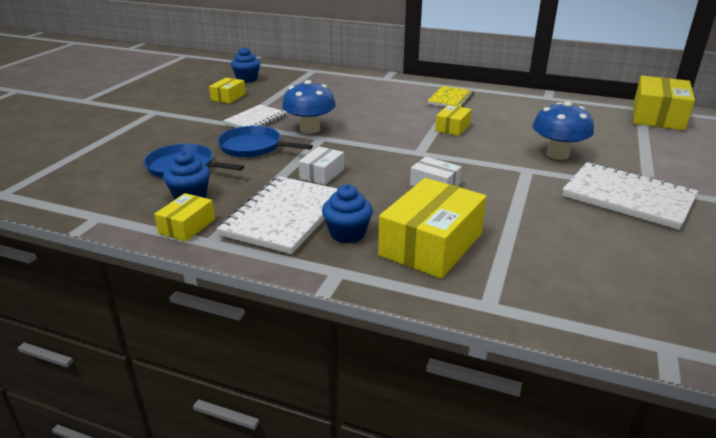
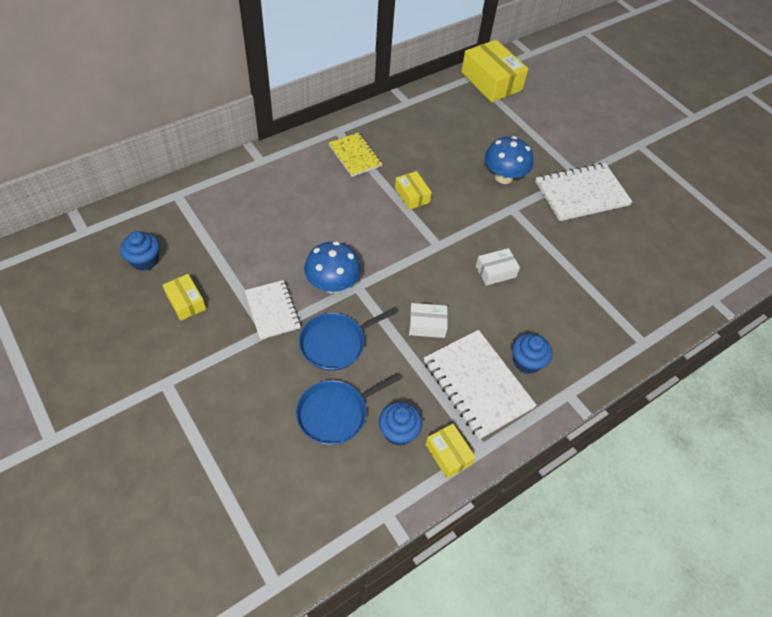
camera: 60 degrees left, 25 degrees up
white box [298,146,344,185] -> white box turned 60 degrees counterclockwise [409,303,448,338]
yellow box [378,178,487,279] -> none

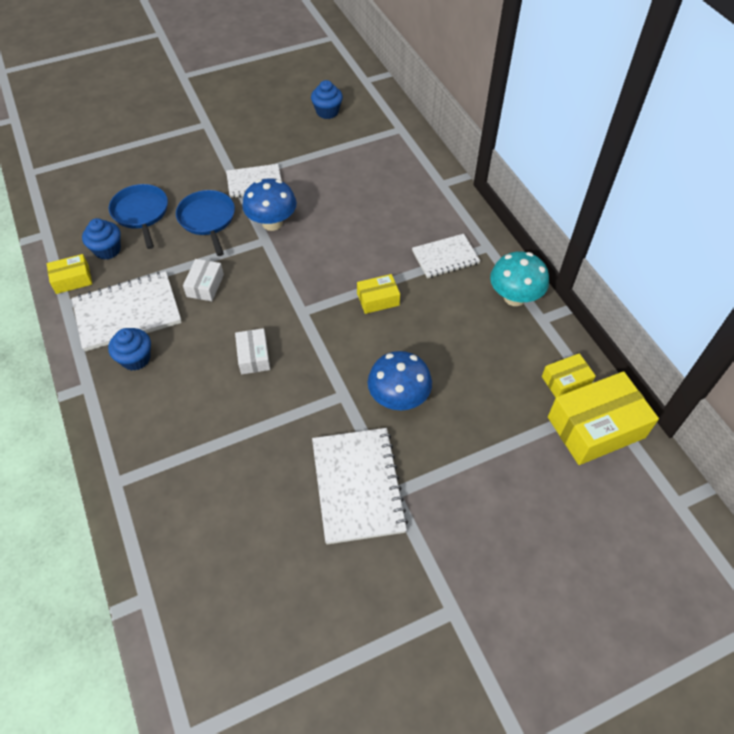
camera: 105 degrees right, 0 degrees up
yellow box [163,274,206,321] -> yellow box moved to [542,353,596,397]
yellow notebook [329,132,382,177] -> white notebook [412,234,480,278]
none -> turquoise mushroom [490,251,549,306]

